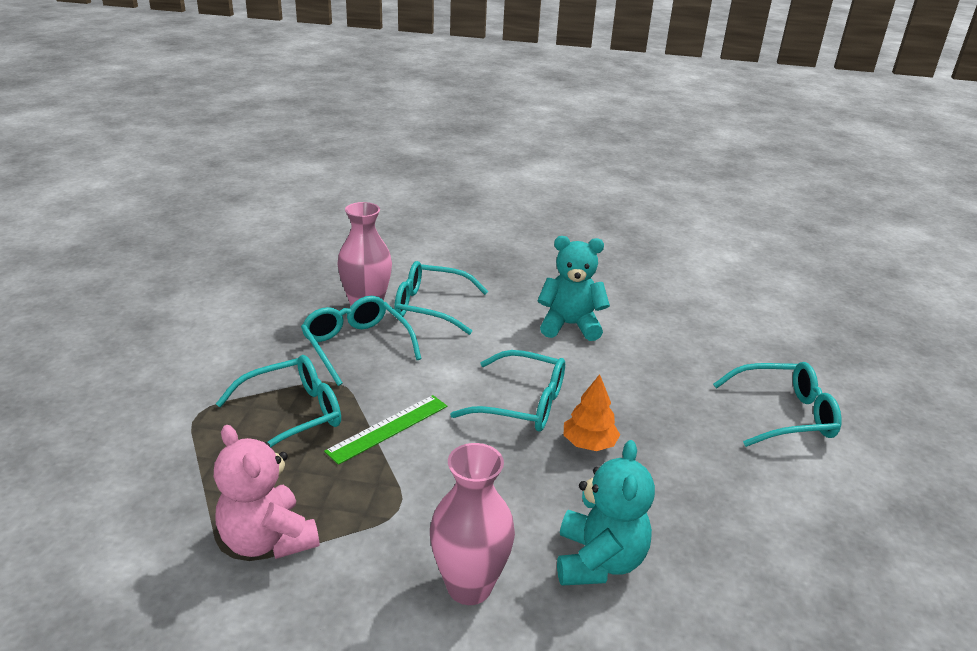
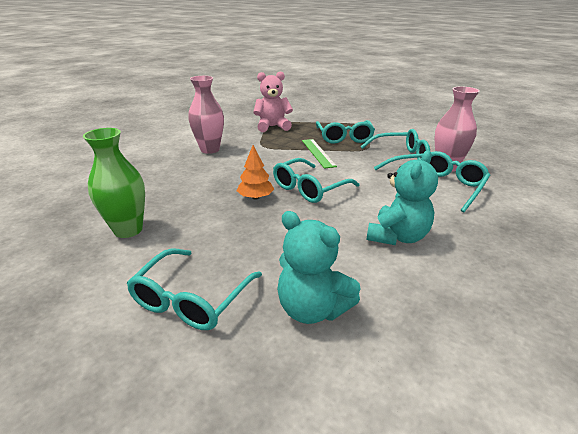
camera: 120 degrees right, 0 degrees up
turquoise teddy bear [557,440,655,586] -> turquoise teddy bear moved to [277,211,360,324]
none -> green vase [83,128,145,238]

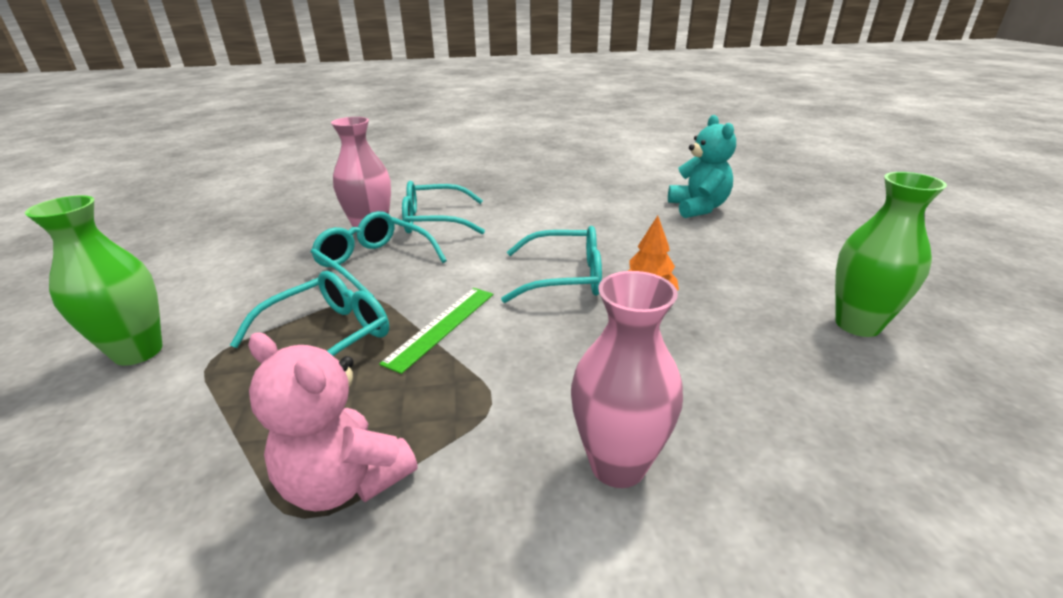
camera: 135 degrees left, 0 degrees up
turquoise glasses [127,248,262,330] -> none
turquoise teddy bear [366,150,438,245] -> none
none -> green vase [25,195,162,366]

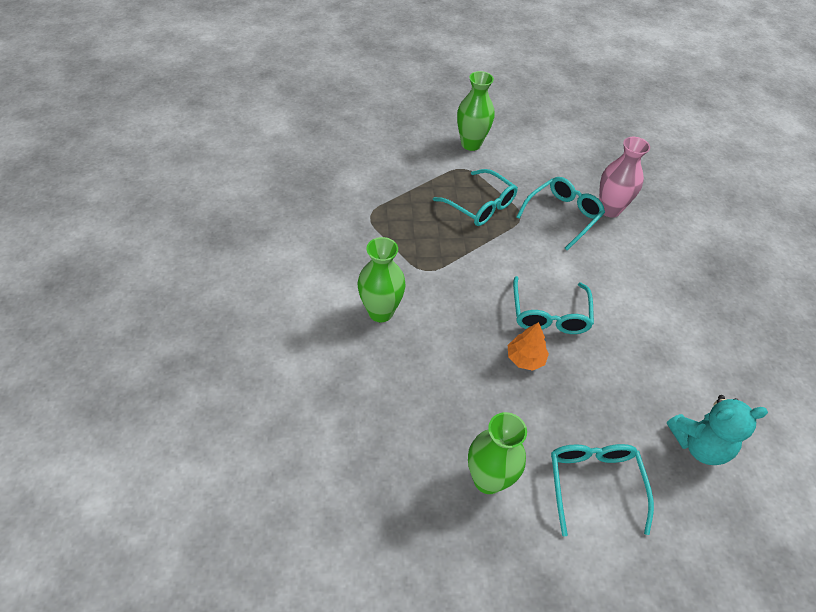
camera: 90 degrees right, 20 degrees up
pink teddy bear [248,332,418,512] -> none
green ruler [379,288,493,374] -> none
turquoise glasses [402,181,485,235] -> turquoise glasses moved to [551,444,654,537]
pink vase [571,271,683,488] -> green vase [358,237,406,322]

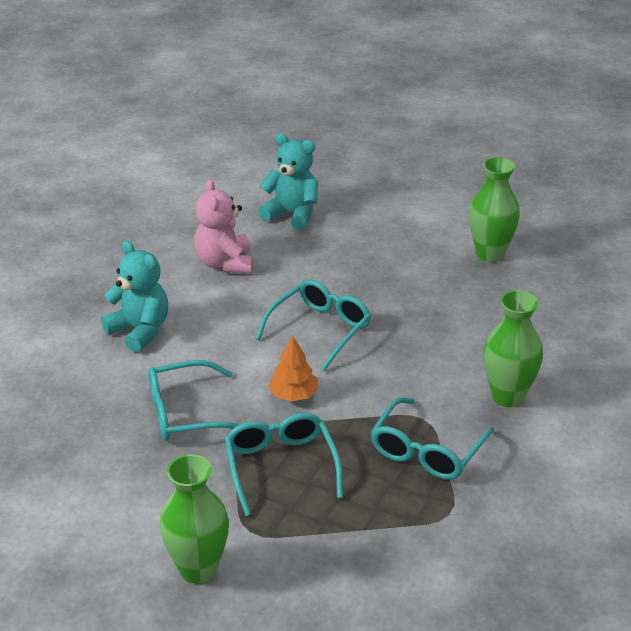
camera: 145 degrees left, 15 degrees down
orange tree [508,322,549,371] -> orange tree moved to [268,336,318,402]
turquoise glasses [551,444,654,537] -> turquoise glasses moved to [371,397,494,480]
pink vase [599,137,650,218] -> none
none -> turquoise teddy bear [101,241,168,353]
none -> pink teddy bear [194,179,253,273]

